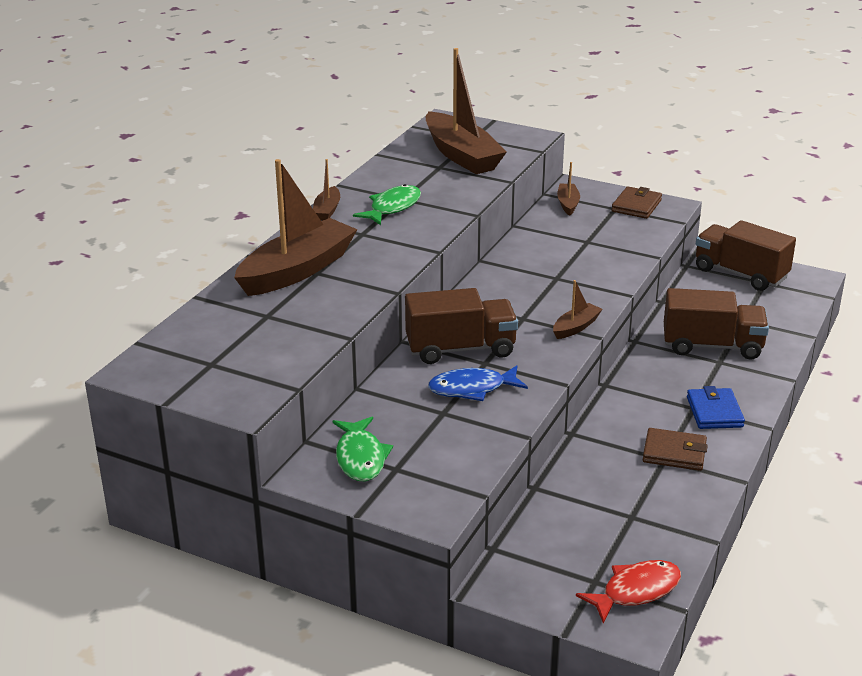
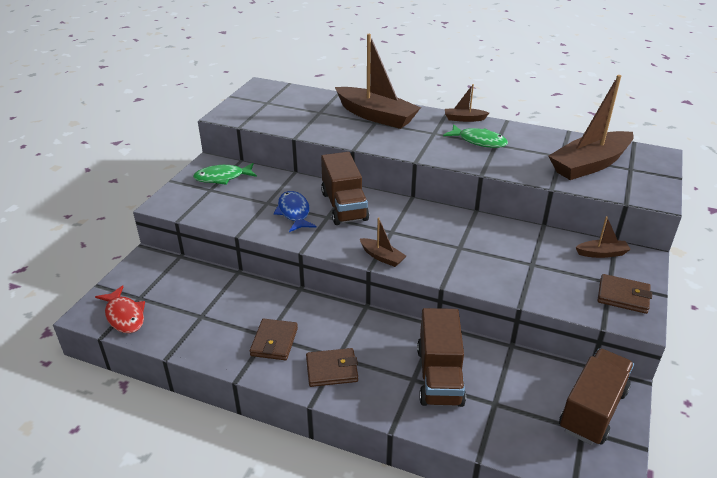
camera: 85 degrees right, 5 degrees up
blue wallet [687,386,745,429] -> brown wallet [306,348,358,387]

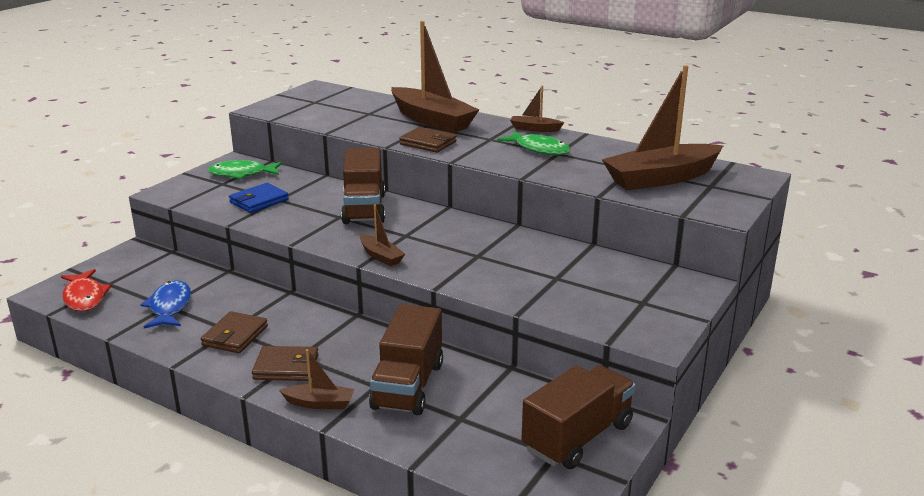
camera: 10 degrees right, 10 degrees down
blue fish [274,191,316,232] -> blue fish moved to [140,280,191,328]
brown boat [576,216,631,258] -> brown boat moved to [279,349,354,409]
brown wallet [597,274,652,314] -> brown wallet moved to [399,127,456,153]
none -> blue wallet [229,183,289,213]

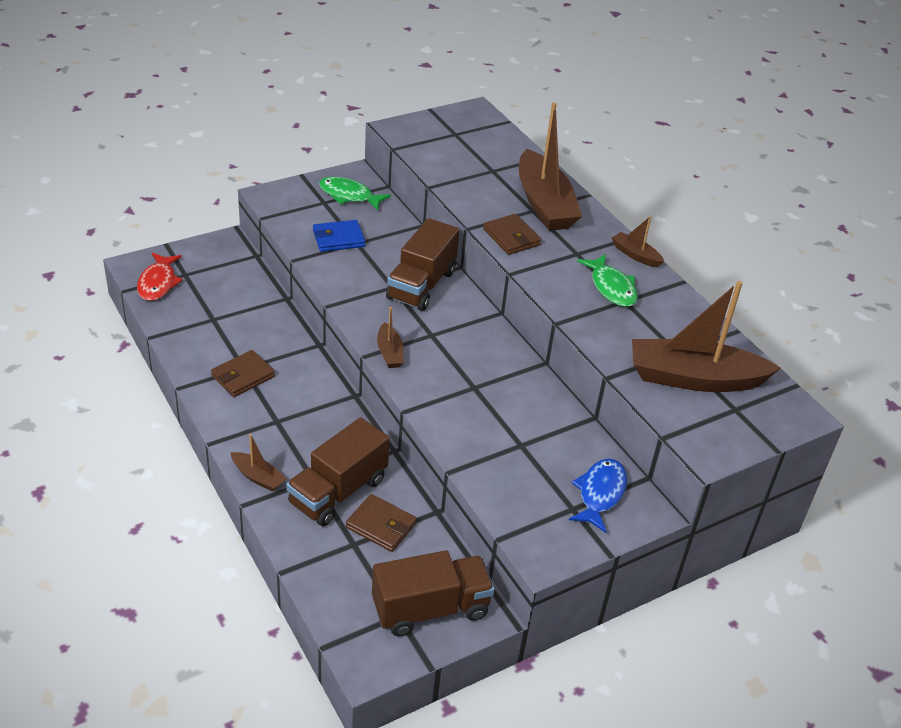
camera: 25 degrees right, 15 degrees up
blue fish [140,280,191,328] -> blue fish moved to [569,459,627,533]
brown wallet [252,346,319,381] -> brown wallet moved to [346,494,417,552]

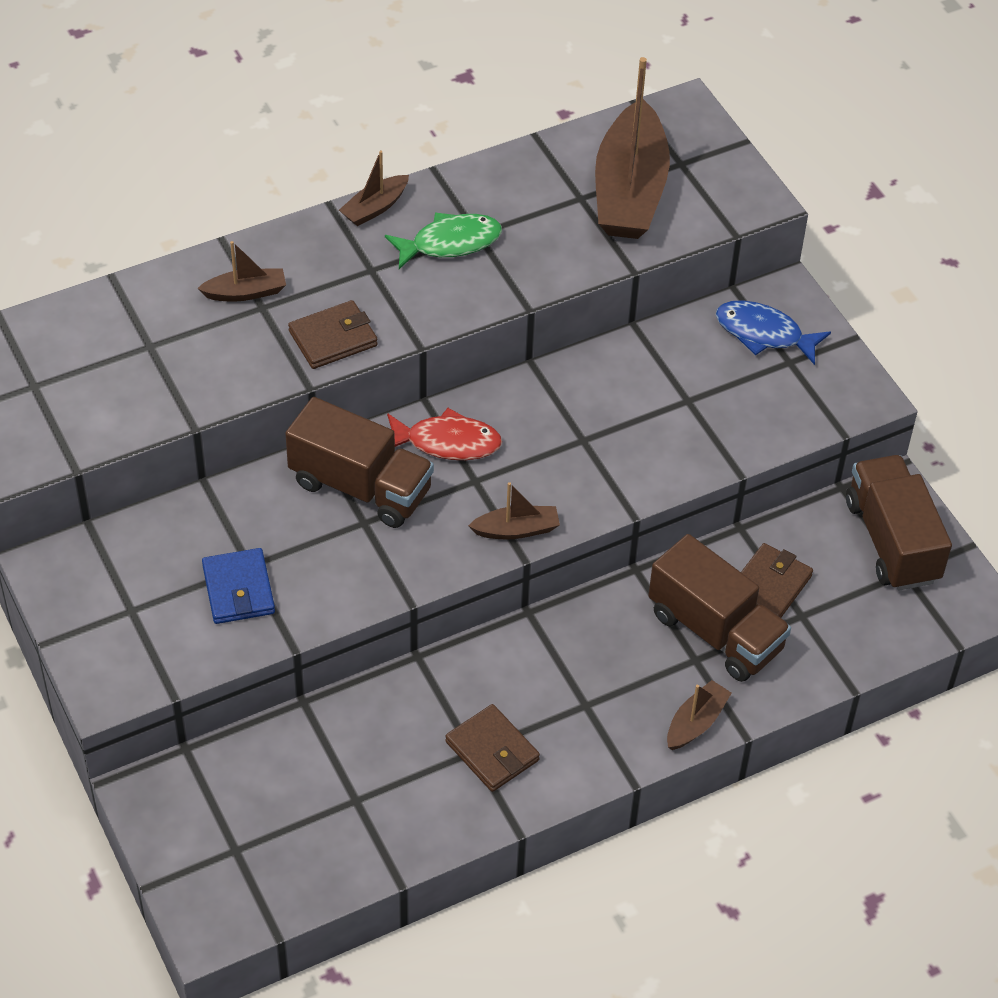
camera: 85 degrees left, 10 degrees up
red fish [137,253,183,301] -> red fish moved to [387,408,502,460]
green fish [319,177,391,211] -> none
brown boat [519,103,582,231] -> brown boat [197,241,286,301], size x0.46

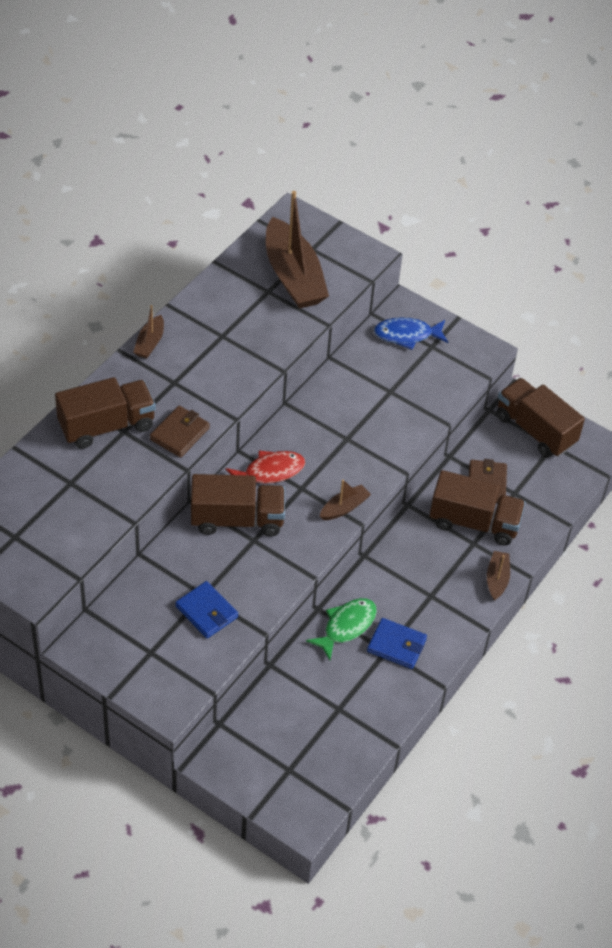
camera: 30 degrees left, 0 degrees up
brown boat [197,241,286,301] -> brown truck [55,377,156,449]
green fish [385,213,502,269] -> green fish moved to [306,598,377,660]
brown wallet [445,704,540,792] -> blue wallet [367,618,427,669]

